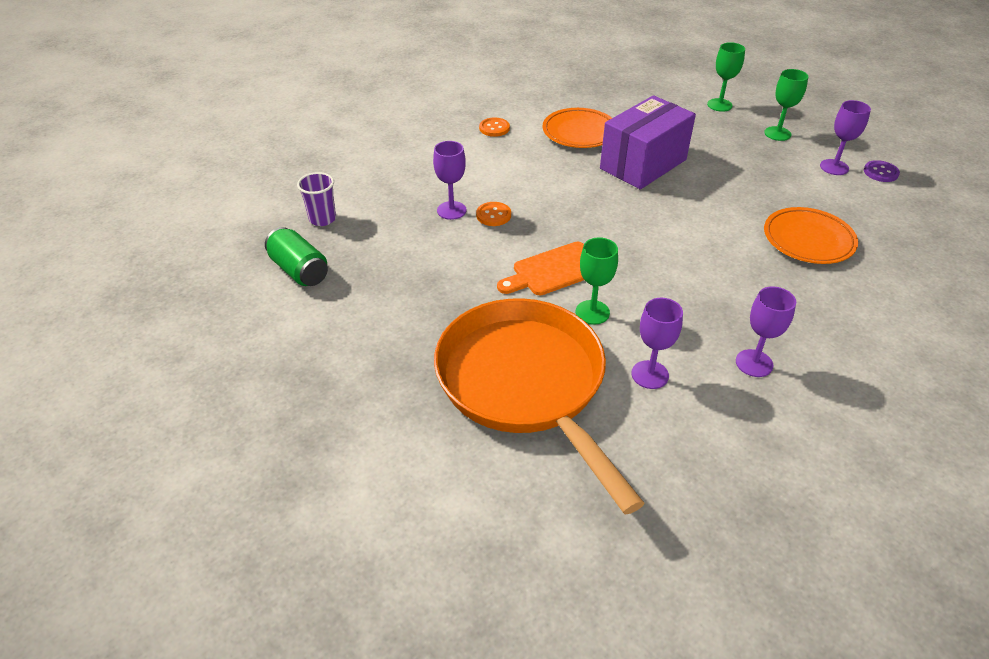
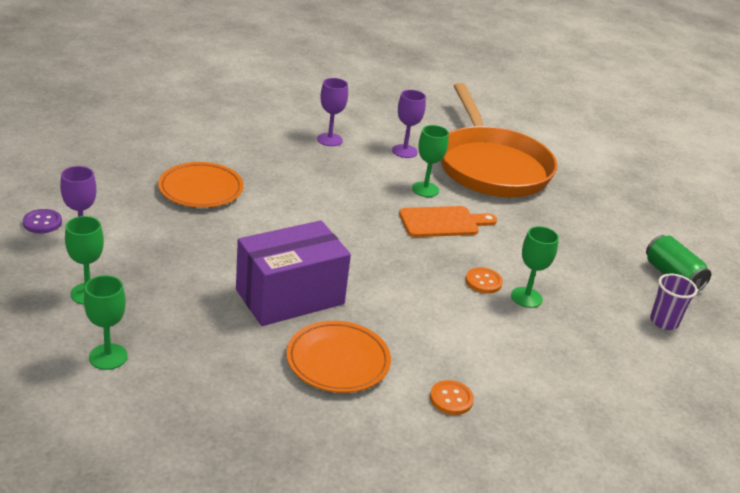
camera: 170 degrees left, 10 degrees down
purple goblet [433,141,466,220] -> green goblet [511,226,559,308]

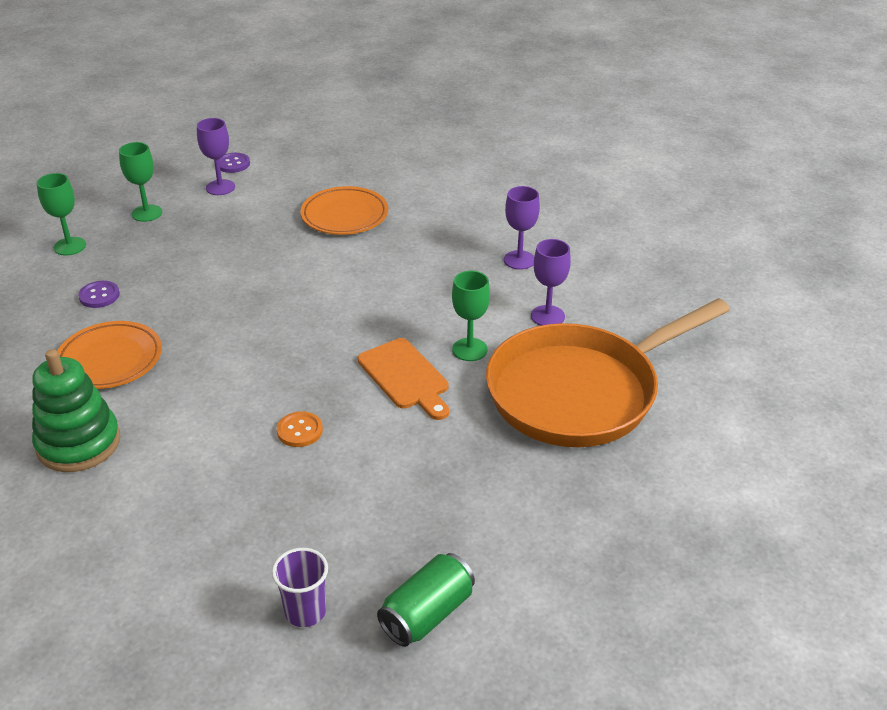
camera: 75 degrees right, 5 degrees up
purple box [236,220,351,326] -> none
orange button [430,380,474,415] -> green stacking toy [32,349,120,472]
green goblet [511,226,559,308] -> none
none -> purple button [78,281,120,308]

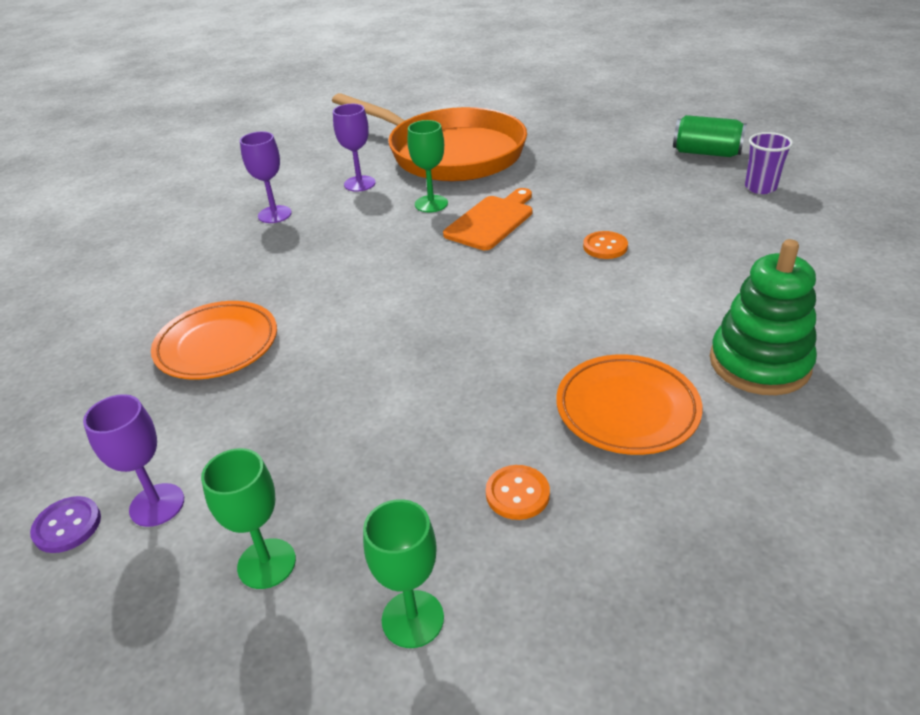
camera: 110 degrees left, 0 degrees up
purple button [78,281,120,308] -> orange button [486,465,550,520]

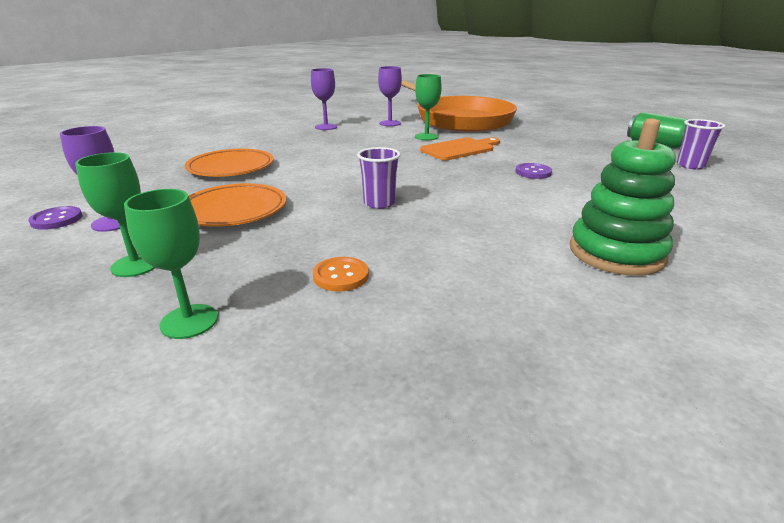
camera: 20 degrees right, 10 degrees down
orange plate [556,354,703,455] -> orange plate moved to [189,183,286,226]
orange button [583,231,628,259] -> purple button [515,163,552,179]
none -> purple cup [357,147,401,209]

